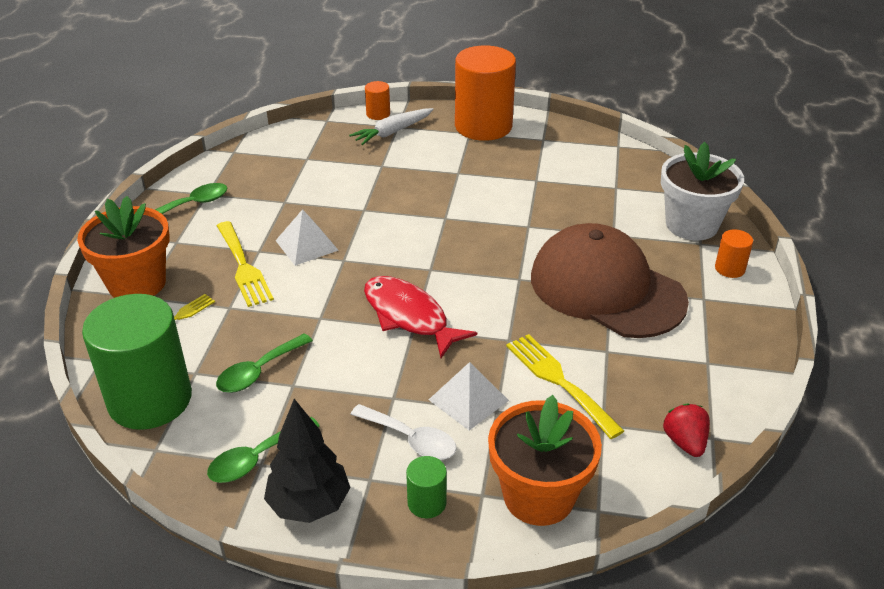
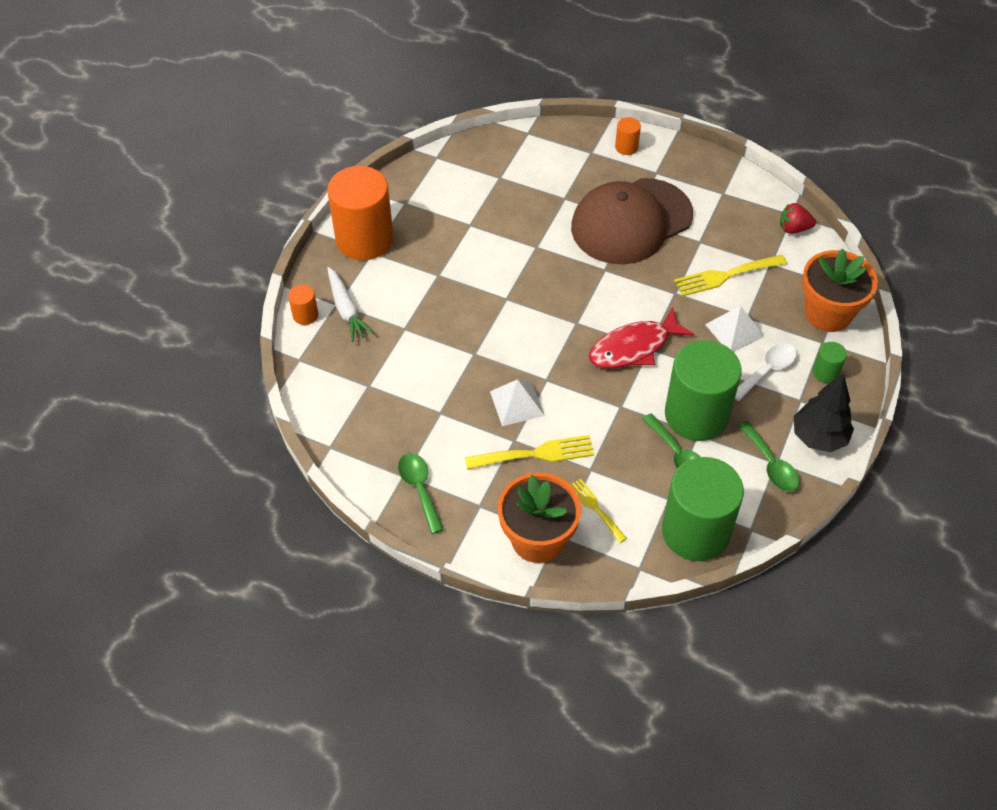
camera: 75 degrees left, 15 degrees up
white flower pot [661,142,744,240] -> none
none -> green cylinder [665,340,742,441]

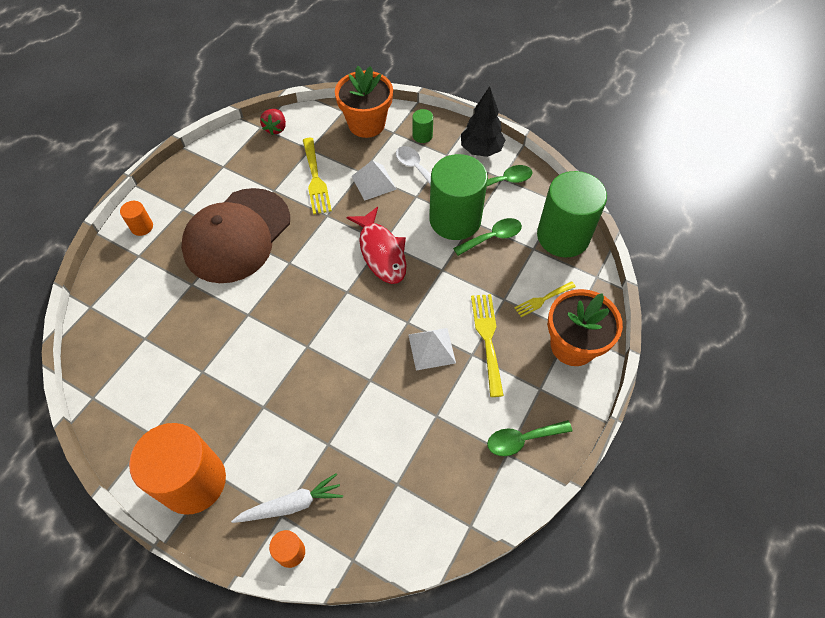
camera: 85 degrees left, 5 degrees up
brown cap [571,178,693,264] -> brown cap turned 60 degrees clockwise [181,188,290,283]

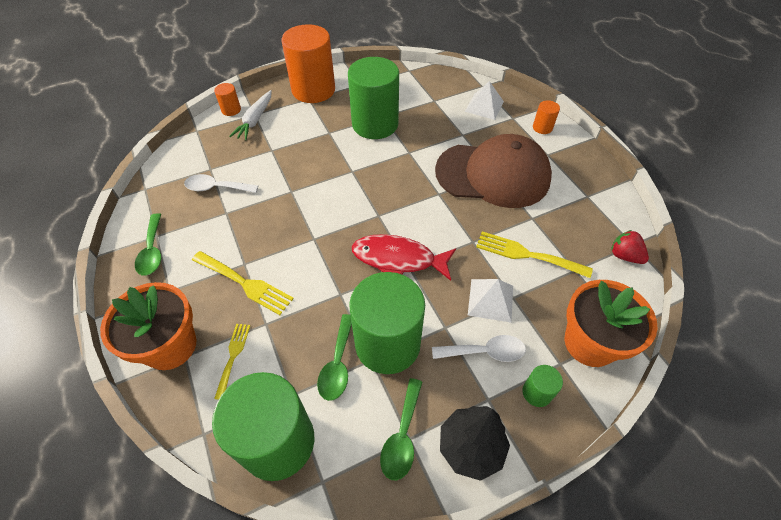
camera: 125 degrees right, 5 degrees down
brown cap [181,188,290,283] -> brown cap turned 120 degrees clockwise [435,134,552,208]
white pyramid [408,328,456,370] -> white pyramid moved to [465,81,504,120]
green spoon [487,420,572,456] -> green spoon turned 150 degrees clockwise [135,213,161,276]
none -> white spoon [184,174,258,193]
none -> green cylinder [348,57,399,139]

